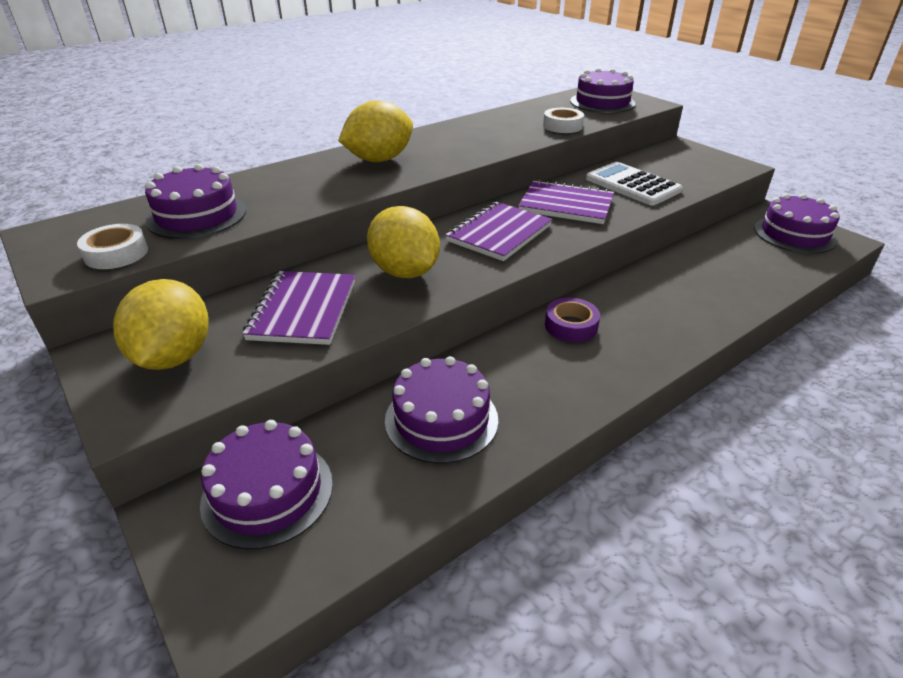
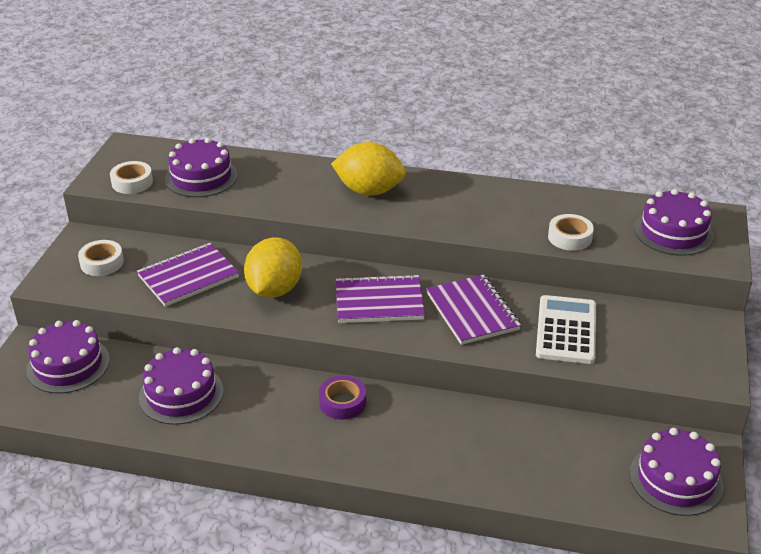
camera: 50 degrees right, 0 degrees up
yellow lemon [113,279,209,370] -> white tape [78,240,124,276]

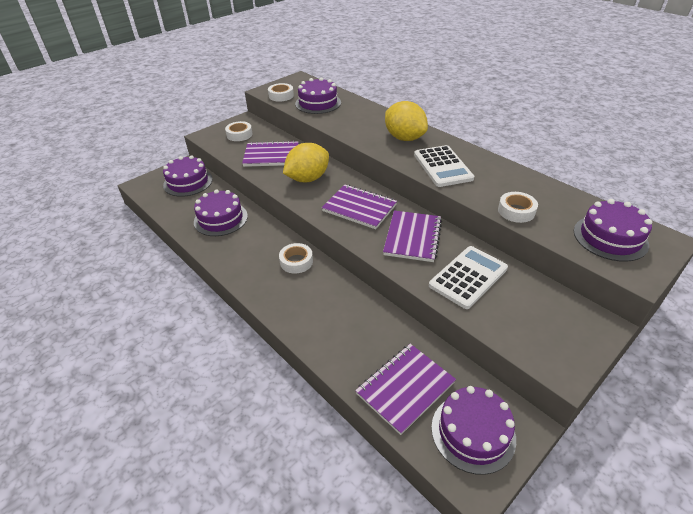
camera: 35 degrees right, 5 degrees up
purple tape [319,376,366,420] -> white tape [279,243,313,274]
none -> purple notebook [355,344,456,435]
none -> white calculator [414,145,474,187]

